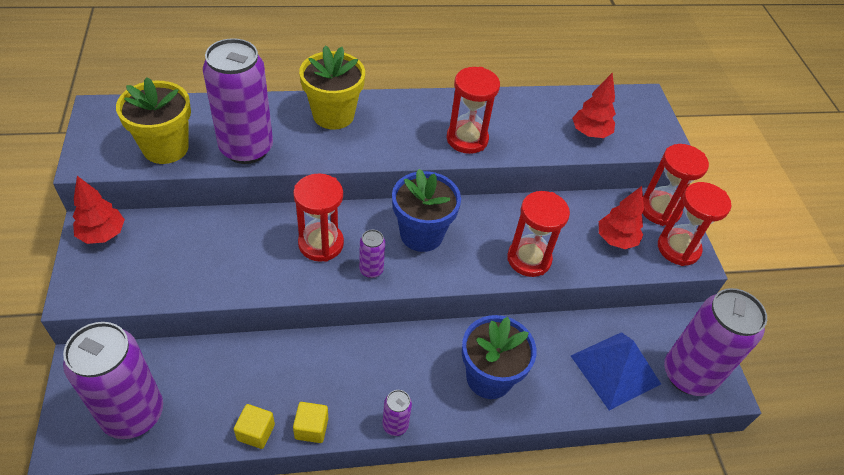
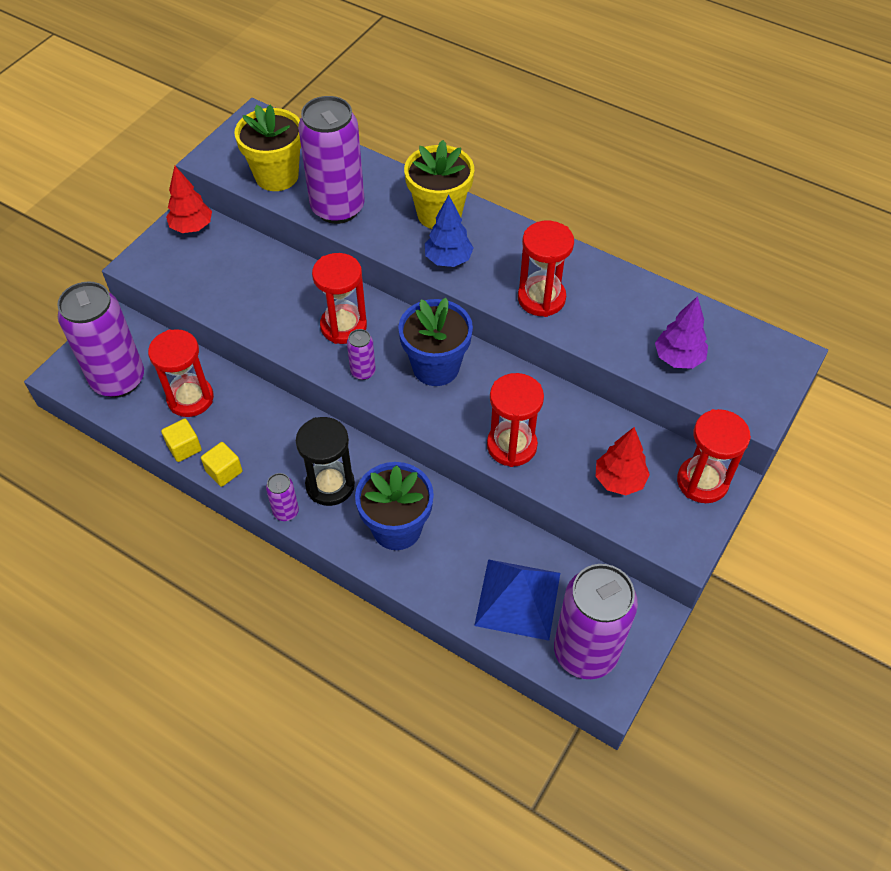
camera: 45 degrees right, 5 degrees up
red tree [572,72,616,138] -> purple tree [655,296,708,369]
red hourglass [658,182,731,266] -> red hourglass moved to [148,329,214,417]
none -> black hourglass [296,417,355,506]
none -> blue tree [425,195,473,267]

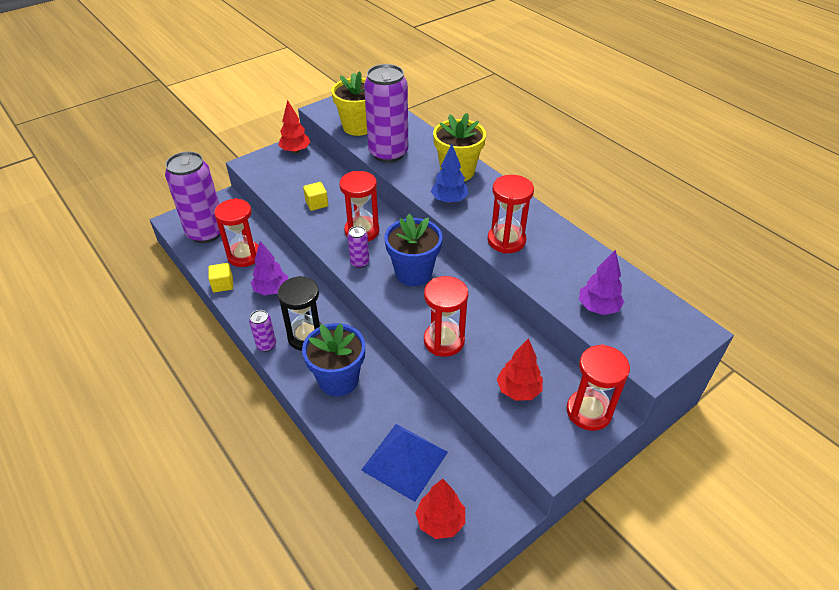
camera: 20 degrees right, 10 degrees down
yellow cube [201,442,242,487] -> yellow cube moved to [303,182,328,211]
purple can [554,564,638,679] -> red tree [415,479,465,539]
none -> purple tree [251,241,288,296]

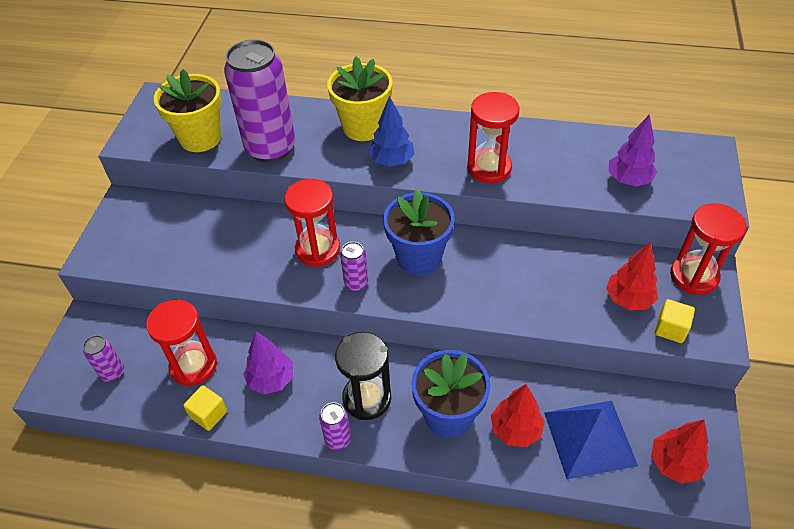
camera: 40 degrees left, 5 degrees up
purple can [165,151,221,243] -> purple can [83,335,124,382], size x0.44
red tree [278,100,310,153] -> red tree moved to [491,384,545,447]
yellow cube [303,182,328,211] -> yellow cube moved to [655,299,695,343]
red hourglass [424,276,468,357] -> none

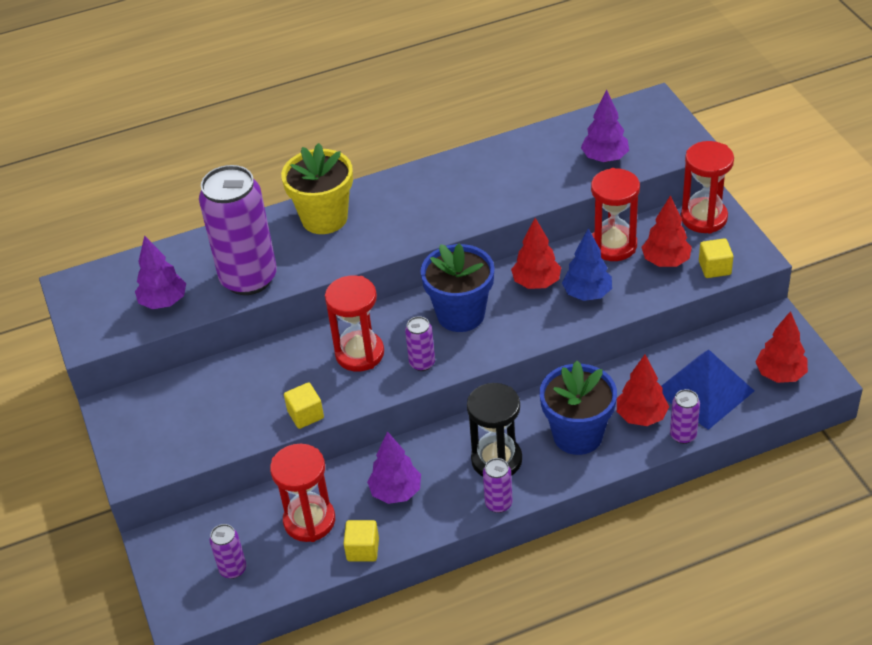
camera: 30 degrees left, 5 degrees down
yellow flower pot [154,69,222,152] -> purple tree [135,235,186,309]
blue tree [369,96,415,167] -> blue tree moved to [562,228,612,301]
red hourglass [467,92,519,183] -> red hourglass moved to [591,168,640,261]
none -> yellow cube [284,382,324,429]
none -> red tree [511,218,561,289]
none -> purple can [670,389,700,444]

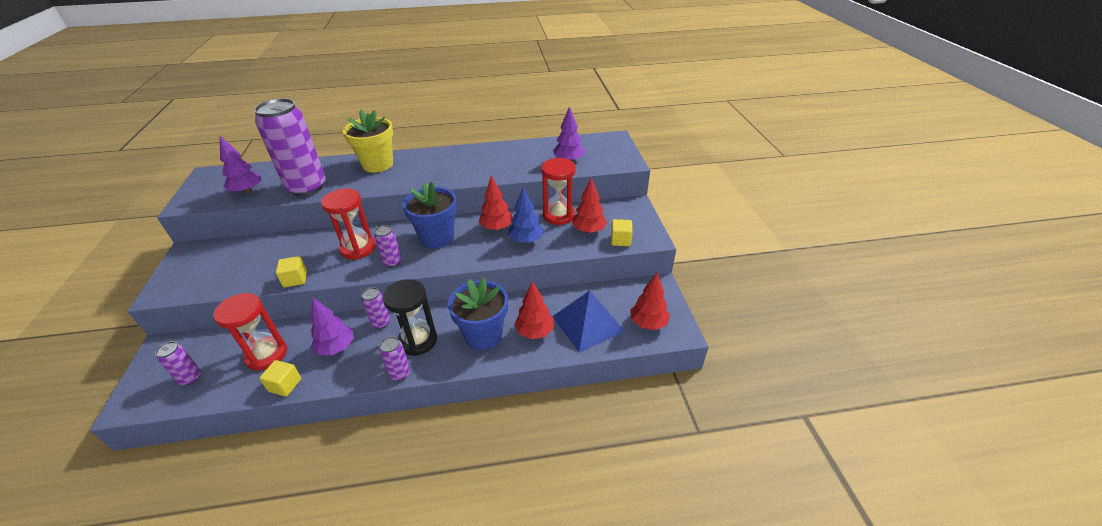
camera: 10 degrees right, 5 degrees down
purple can [670,389,700,444] -> purple can moved to [361,287,390,329]
red hourglass [681,141,734,234] -> none

